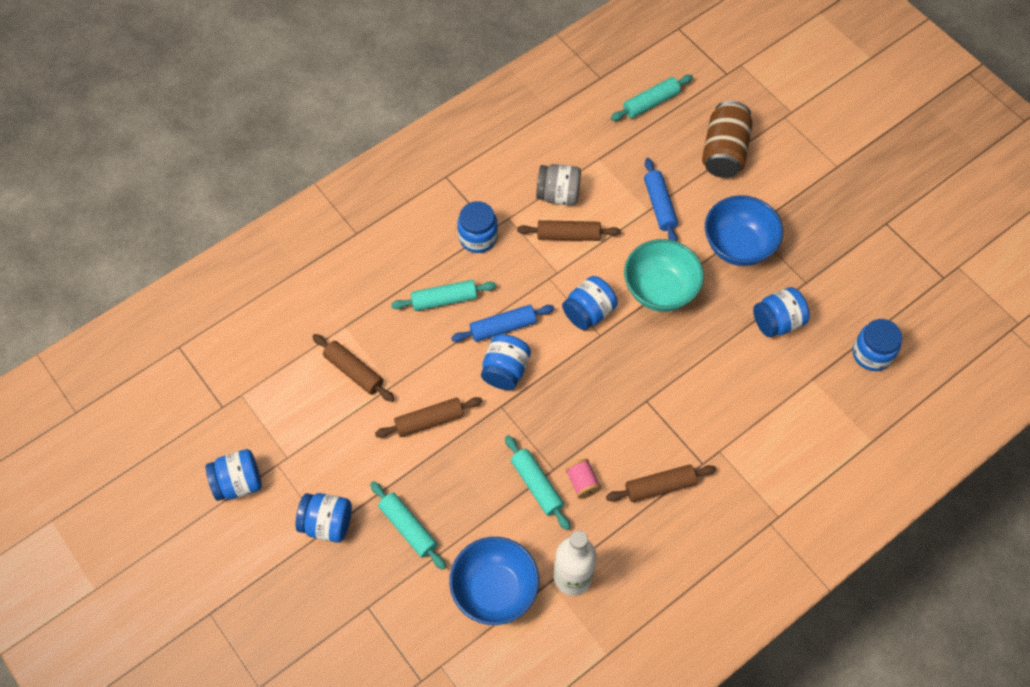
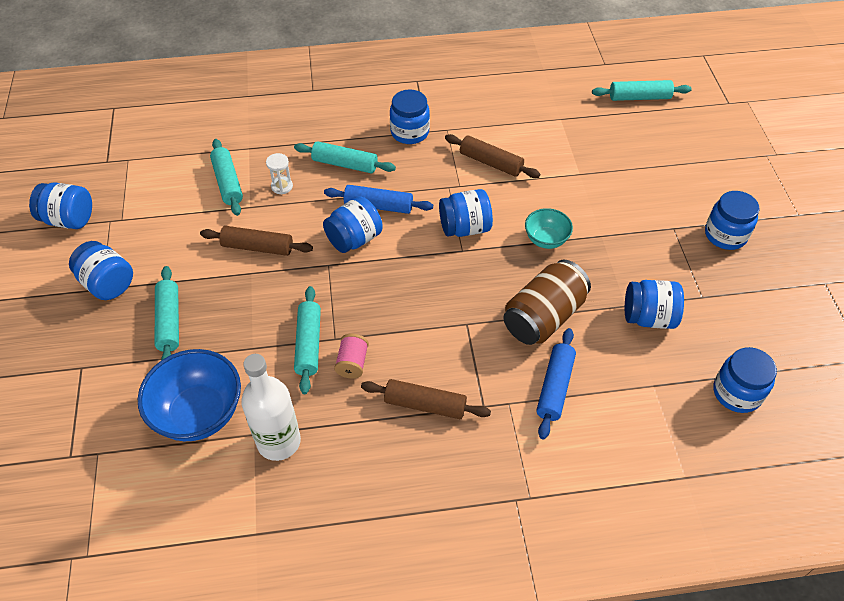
camera: 30 degrees right, 10 degrees down
brown rolling pin [312,334,395,402] -> turquoise rolling pin [210,139,243,216]
grey jar [536,164,581,206] -> none
turquoise bowl [624,239,704,312] -> turquoise bowl [525,208,573,249], size x0.56
blue rolling pin [644,158,678,241] -> blue rolling pin moved to [536,328,576,439]
brown can [702,101,753,178] -> brown can moved to [503,260,591,345]
blue bowl [705,195,783,266] -> none
none -> white hourglass [266,153,293,194]
none -> blue jar [705,191,759,250]

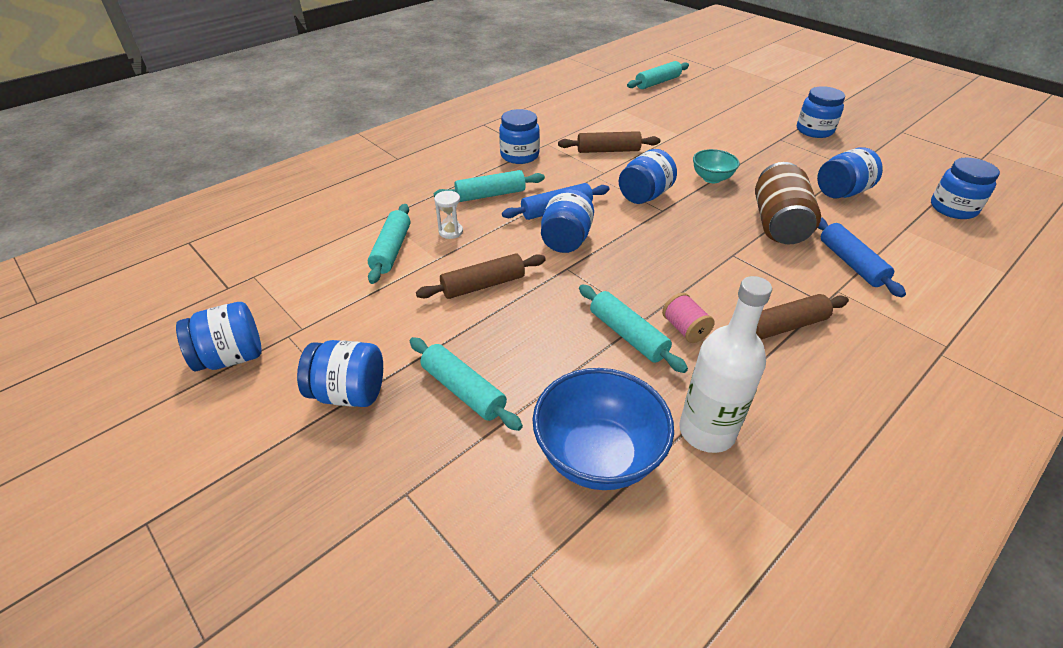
camera: 35 degrees left, 10 degrees down
turquoise rolling pin [210,139,243,216] -> turquoise rolling pin turned 60 degrees clockwise [368,204,410,284]

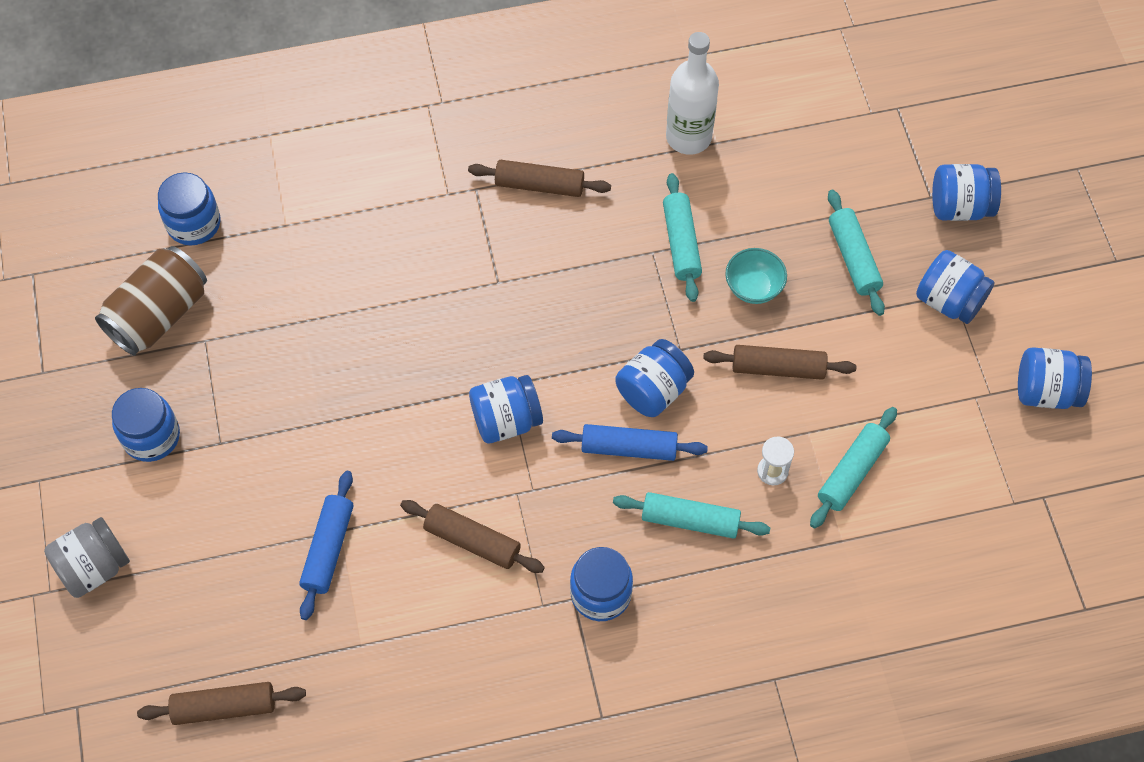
camera: 150 degrees left, 20 degrees up
blue bowl [532,368,674,490] -> none
turquoise rolling pin [627,61,689,89] -> brown rolling pin [137,682,306,725]
pink spool [662,293,714,343] -> none
turquoise bowl [693,149,740,183] -> turquoise bowl moved to [725,248,787,304]
brown can [755,162,821,244] -> brown can moved to [95,246,207,355]
blue jar [817,147,883,198] -> blue jar moved to [932,164,1001,221]
blue rolling pin [818,217,906,297] -> blue rolling pin moved to [299,471,353,620]
none -> grey jar [44,517,130,598]

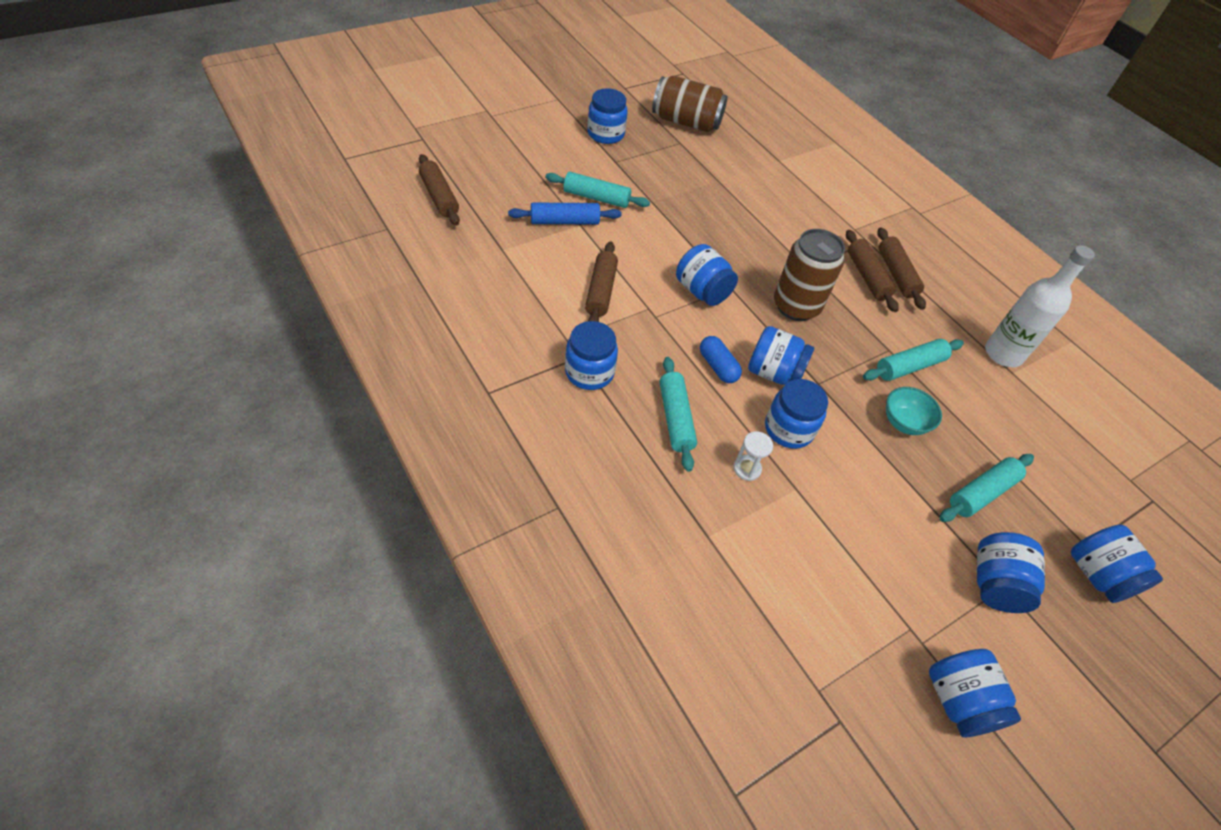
camera: 65 degrees right, 10 degrees down
grey jar [44,517,130,598] -> none
blue jar [158,172,220,245] -> blue jar moved to [765,379,828,449]
blue rolling pin [552,424,708,461] -> blue capsule [700,336,742,383]
brown rolling pin [703,345,857,380] -> brown rolling pin moved to [846,230,899,312]
turquoise rolling pin [810,407,897,528] -> turquoise rolling pin moved to [545,172,650,208]
none -> brown can [774,229,845,321]

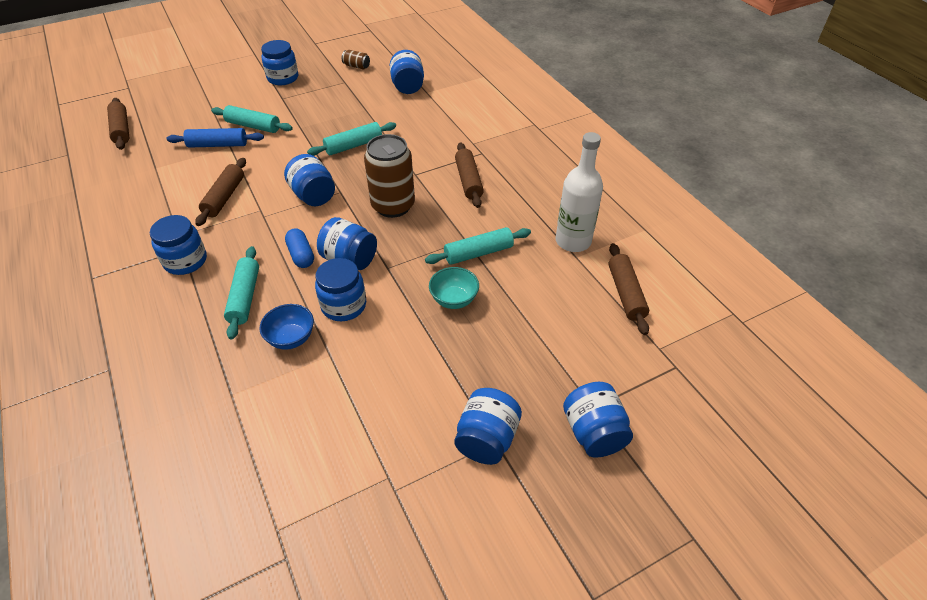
camera: 10 degrees right, 5 degrees down
brown can [652,76,728,132] -> brown can [342,50,370,69], size x0.45
white hourglass [733,431,773,481] -> blue bowl [259,304,314,350]
brown rolling pin [877,228,926,310] -> brown rolling pin moved to [608,243,649,335]
blue jar [929,649,1021,738] -> blue jar moved to [390,50,424,94]
turquoise rolling pin [939,454,1034,522] -> turquoise rolling pin moved to [307,122,396,156]

